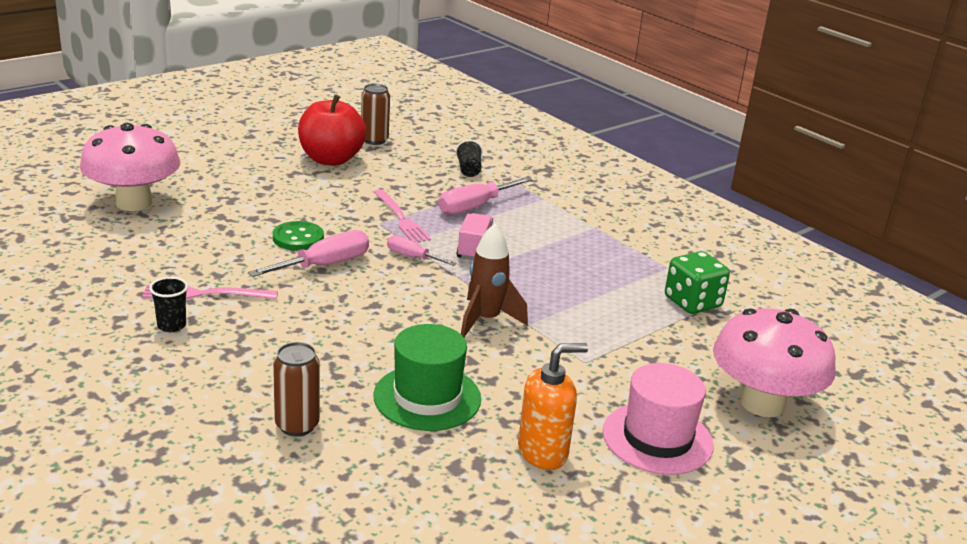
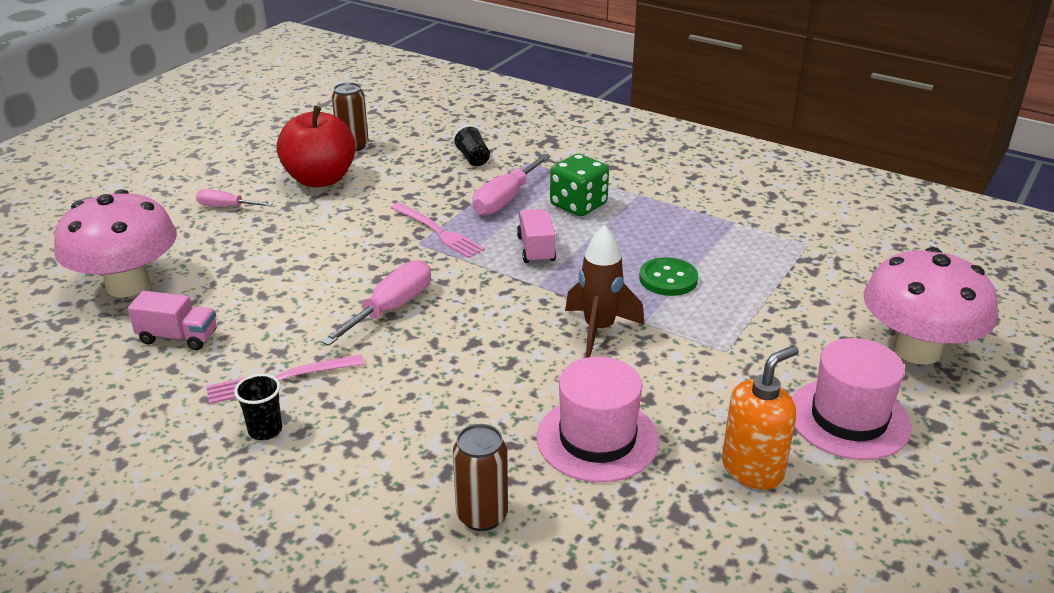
camera: 15 degrees left, 5 degrees up
green button [273,221,324,251] -> green button moved to [639,257,698,296]
green hat [373,324,481,431] -> pink hat [537,357,659,482]
pink screwdriver [387,235,456,266] -> pink screwdriver moved to [196,189,273,207]
green dice [665,251,730,314] -> green dice moved to [550,154,609,216]
none -> pink truck [128,291,216,351]

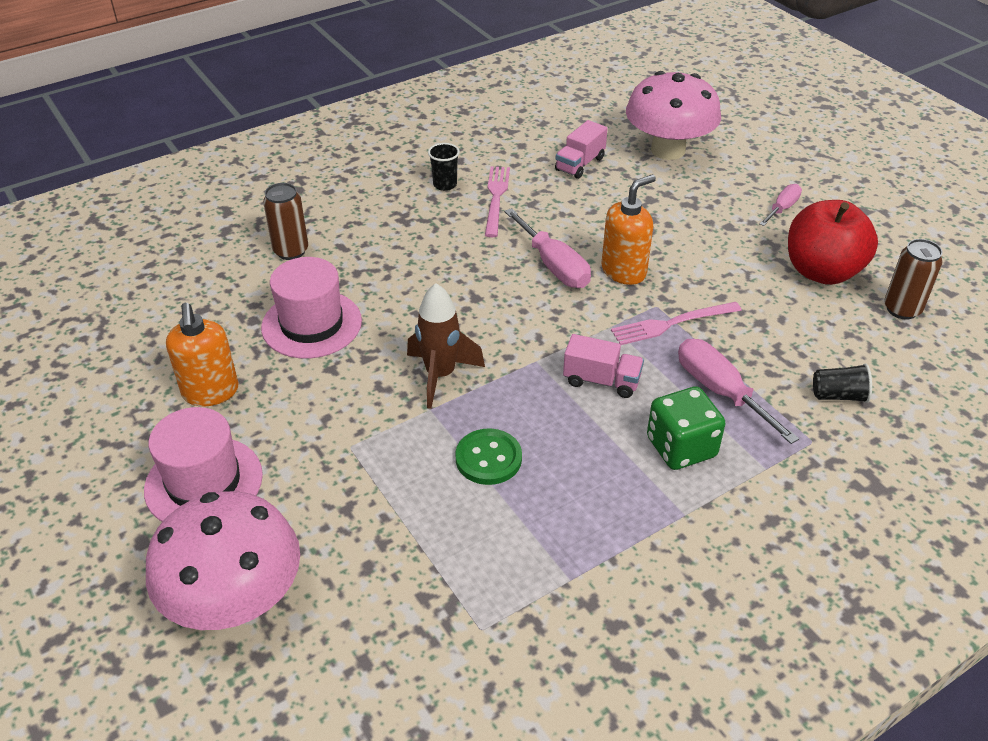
camera: 115 degrees right, 10 degrees up
none -> orange soap dispenser [601,174,656,285]

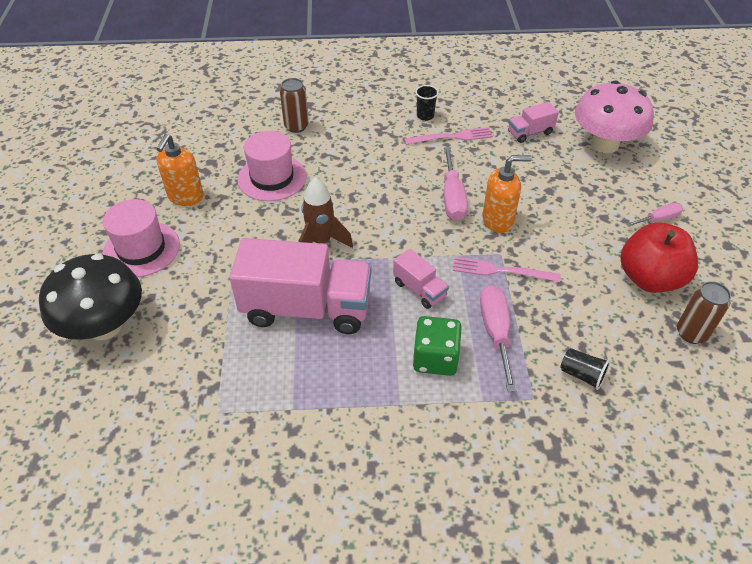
camera: 30 degrees right, 5 degrees up
pink mushroom [146,491,300,630] -> black mushroom [39,254,142,340]
green button [455,428,522,485] -> pink truck [230,238,372,334]
pink fork [485,167,510,237] -> pink fork turned 45 degrees clockwise [404,127,493,145]

